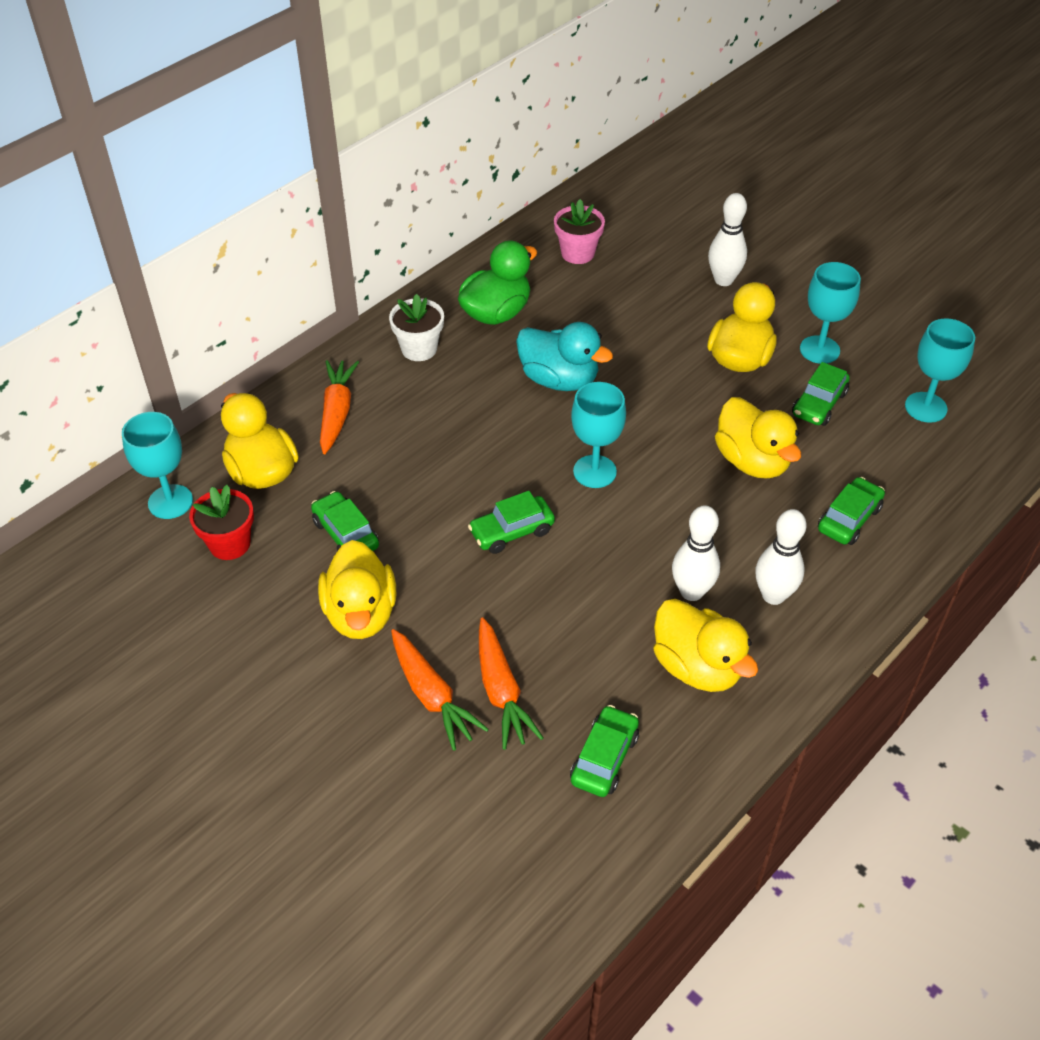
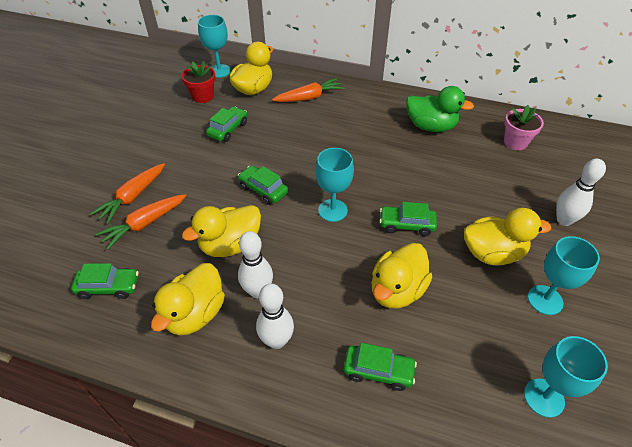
camera: 65 degrees right, 0 degrees up
yellow duck [318,540,396,639] -> yellow duck moved to [182,205,261,257]
white flower pot [389,294,444,361] -> none
turquoise duck [516,322,613,391] -> none
green car [792,362,850,426] -> green car moved to [379,202,437,236]

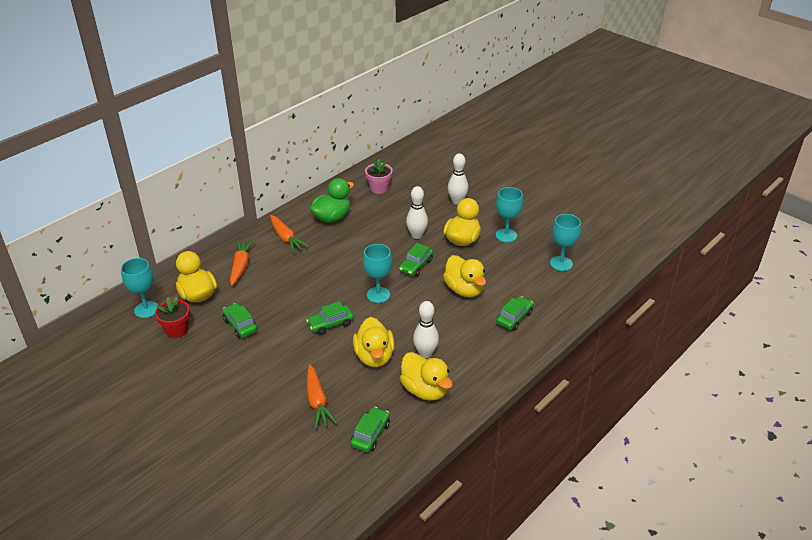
camera: 65 degrees left, 10 degrees down
orange carrot [90,163,165,224] -> orange carrot moved to [270,215,309,253]
white bowling pin [256,284,294,349] -> white bowling pin moved to [406,186,428,239]

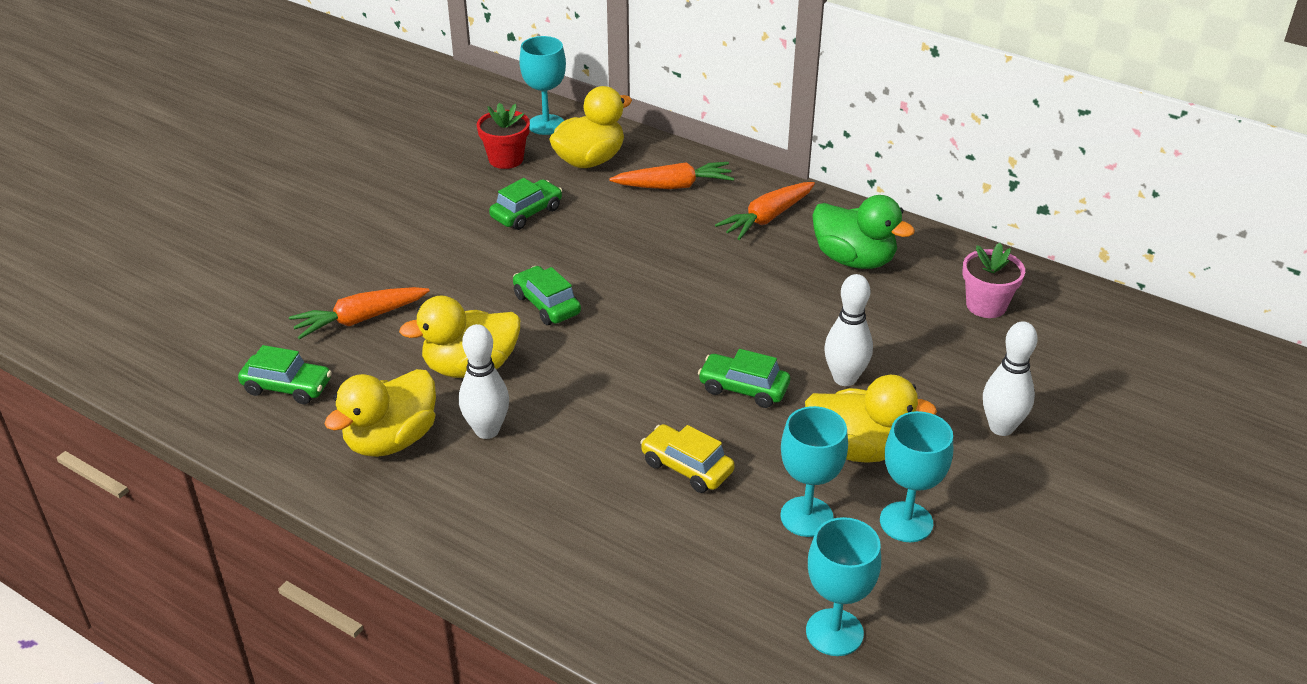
camera: 80 degrees right, 0 degrees up
turquoise goblet [363,244,392,303] -> turquoise goblet moved to [780,406,848,537]
yellow duck [443,255,486,298] -> yellow car [640,424,735,493]
green car [496,296,534,331] -> none

